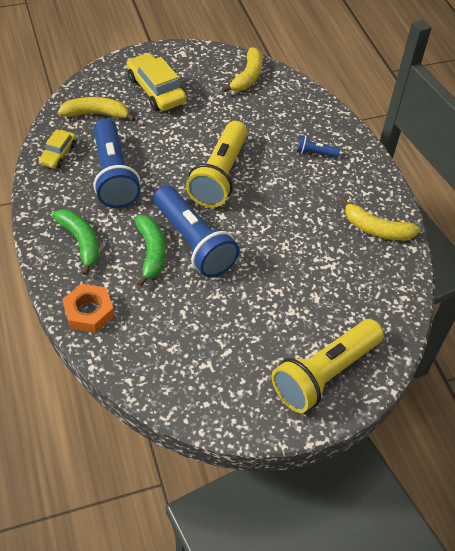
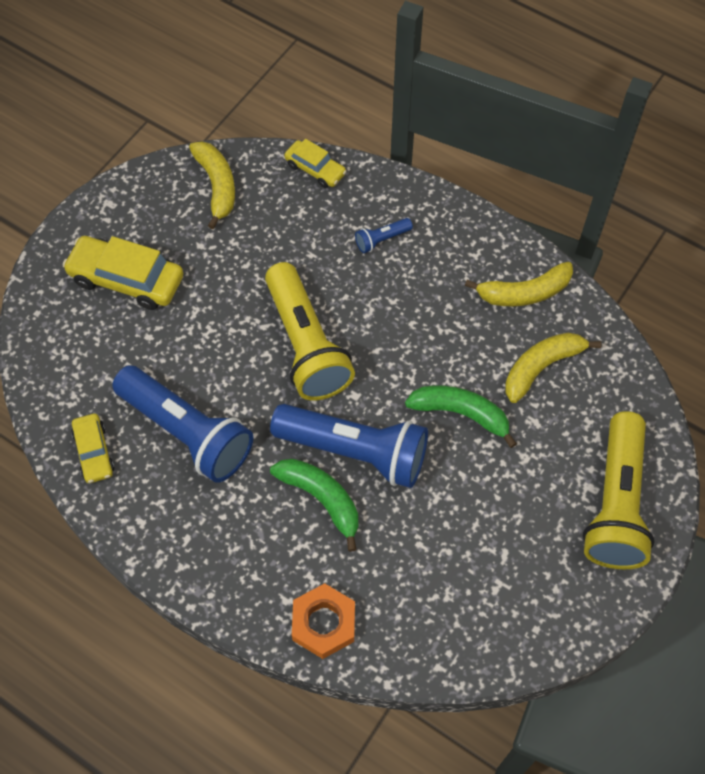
camera: 35 degrees left, 10 degrees up
green banana [52,209,99,276] -> green banana moved to [405,386,517,448]
yellow banana [58,97,135,121] -> yellow banana moved to [505,333,601,403]
none -> yellow car [284,139,347,188]

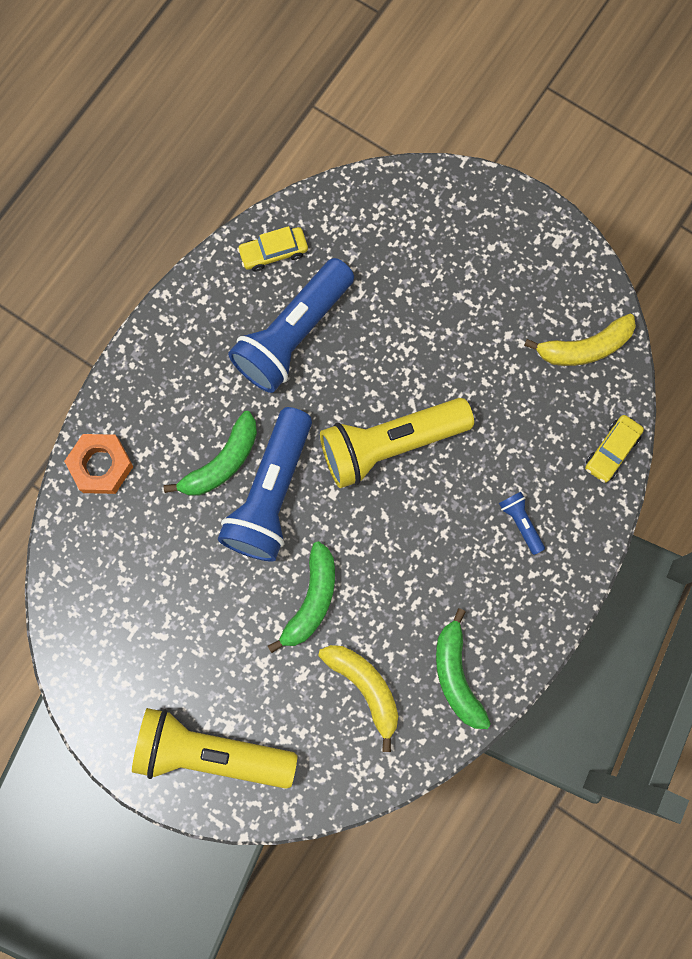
camera: 90 degrees right, 15 degrees up
yellow car [62,236,183,310] -> none
yellow banana [465,262,573,306] -> green banana [436,608,491,729]

